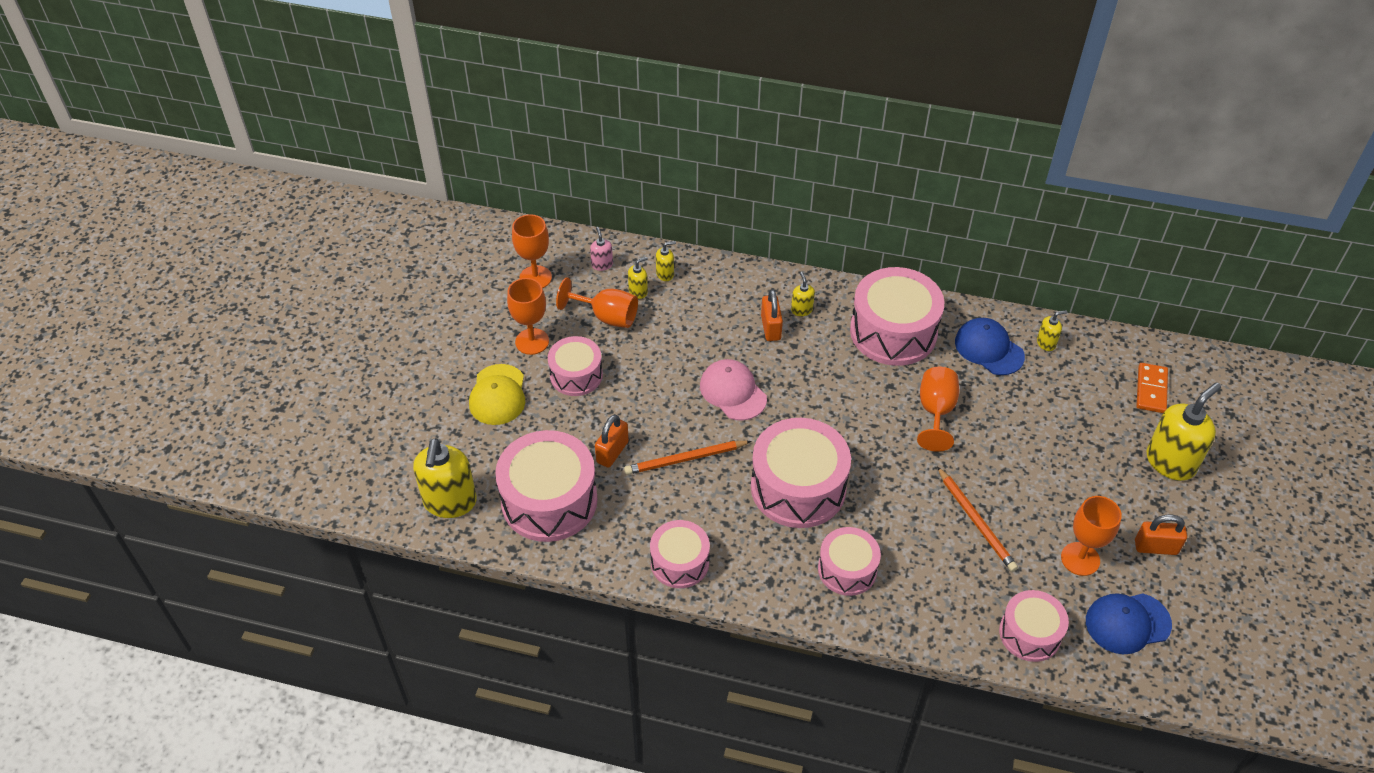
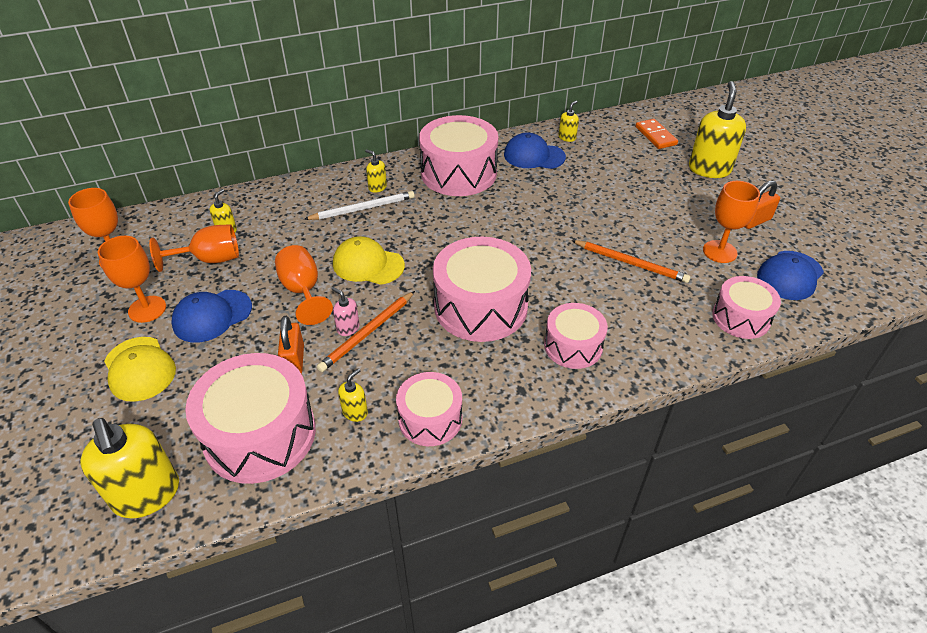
camera: 35 degrees left, 5 degrees down
pink drum [548,336,603,396] -> blue cap [171,290,252,343]
pink soap dispenser [590,227,613,271] -> pink soap dispenser moved to [332,287,360,336]
yellow soap dispenser [656,241,676,281] -> yellow soap dispenser moved to [338,368,368,422]
pink cap [700,359,767,420] -> yellow cap [333,236,405,285]
orange padlock [761,289,783,341] -> white pencil [304,191,415,220]
orange goblet [917,367,959,452] -> orange goblet moved to [275,245,333,325]

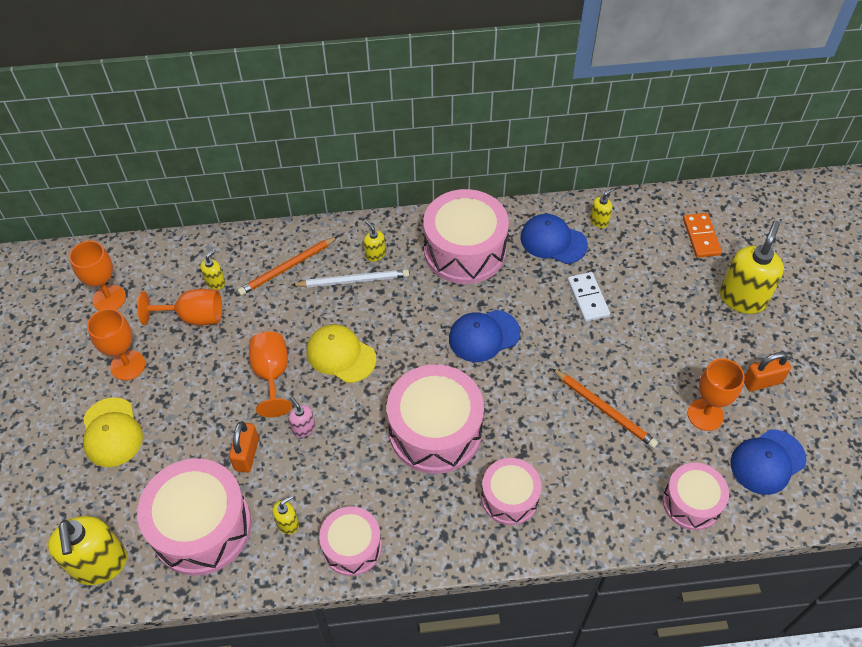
camera: 15 degrees right, 10 degrees up
blue cap [171,290,252,343] -> blue cap moved to [449,310,520,362]
orange pencil [317,291,415,372] -> orange pencil moved to [238,236,338,296]
none -> white domino [568,272,610,322]

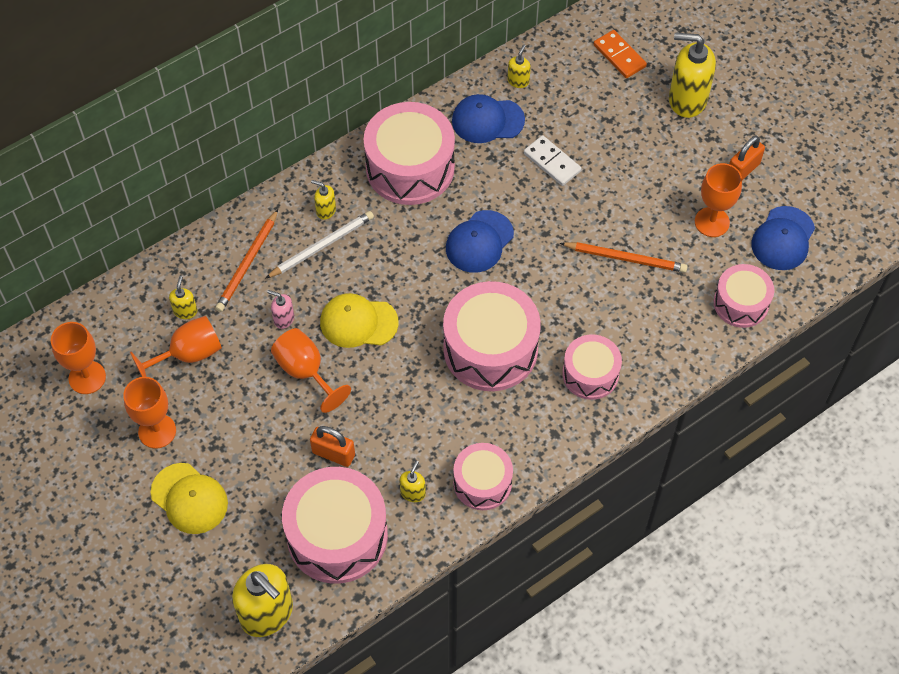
camera: 30 degrees left, 5 degrees up
orange padlock [229,421,259,473] -> orange padlock turned 45 degrees counterclockwise [310,426,355,467]
pink soap dispenser [289,396,315,437] -> pink soap dispenser moved to [267,290,294,329]
yellow soap dispenser [720,221,784,314] -> yellow soap dispenser turned 75 degrees counterclockwise [669,33,716,118]

